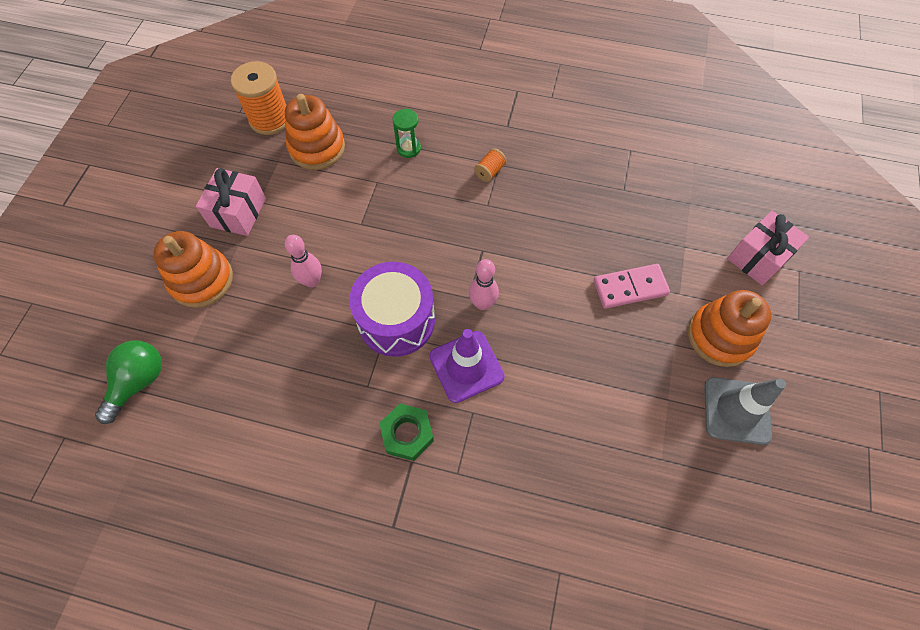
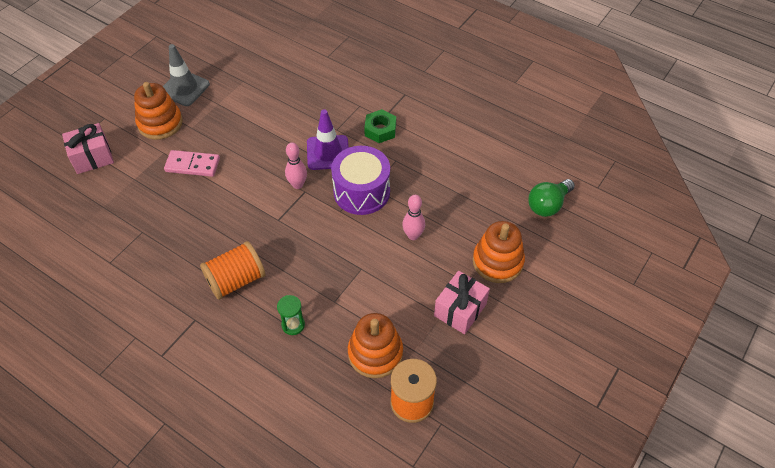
camera: 160 degrees left, 10 degrees down
orange spool [474,148,507,182] -> orange spool [200,241,265,300], size x2.11

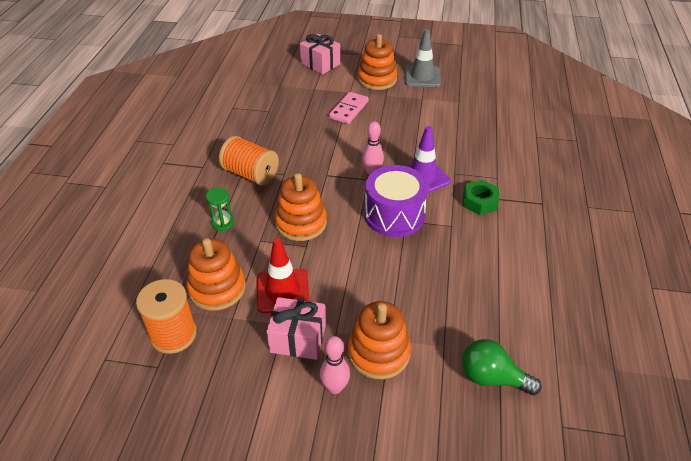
camera: 65 degrees right, 10 degrees down
pink domino [164,150,220,177] -> pink domino turned 45 degrees clockwise [329,92,369,124]
pink bowling pin [402,195,425,240] -> pink bowling pin moved to [320,336,350,394]
none -> red traffic cone [257,238,310,313]
none -> orange stacking toy [275,173,327,241]

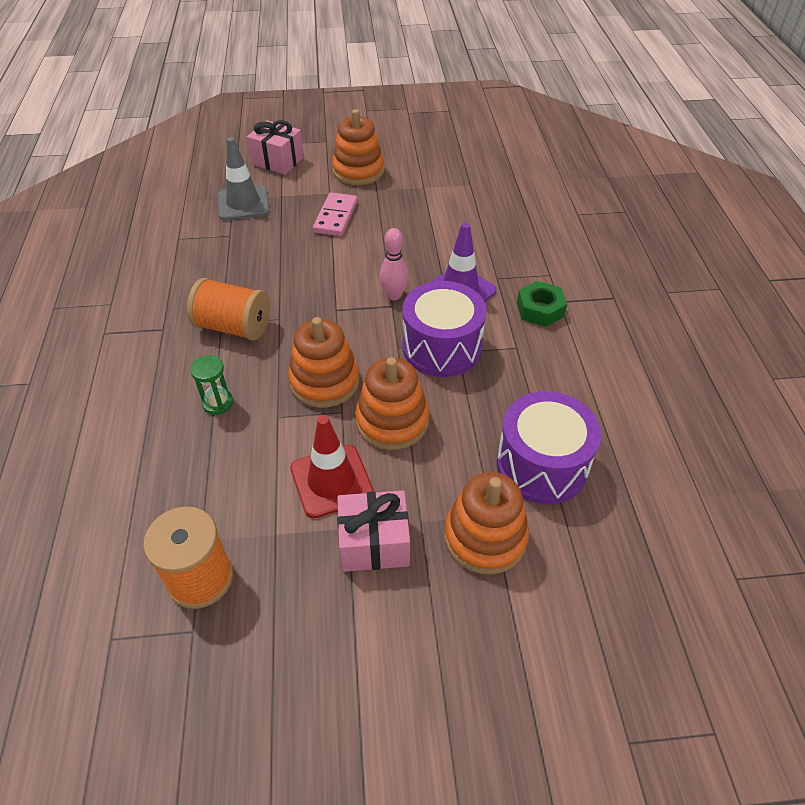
camera: 15 degrees left, 5 degrees up
orange stacking toy [186,238,246,311] -> orange stacking toy moved to [355,357,429,450]
pink bowling pin [320,336,350,394] -> none
grey traffic cone [404,29,441,87] -> grey traffic cone moved to [218,137,270,220]
green light bulb [462,339,542,395] -> none
none -> purple drum [496,391,601,504]

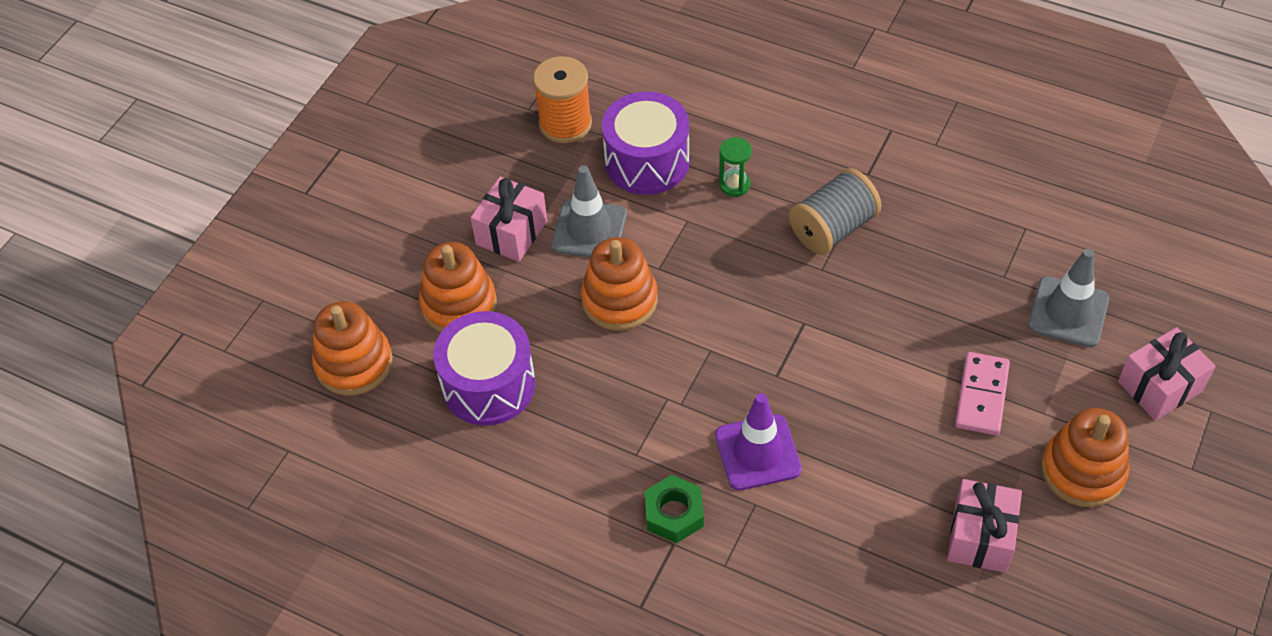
camera: 125 degrees right, 5 degrees up
orange spool [187,278,270,340] -> grey spool [789,168,881,254]
orange stacking toy [288,317,359,408] -> orange stacking toy moved to [312,301,393,396]
red traffic cone [290,415,374,519] -> grey traffic cone [551,165,627,258]
pink domino [313,193,357,236] -> pink domino turned 60 degrees clockwise [955,352,1010,435]
pink bowling pin [380,228,409,300] -> none
purple drum [403,281,487,377] -> purple drum moved to [602,91,690,195]
none -> pink gift [947,479,1022,573]

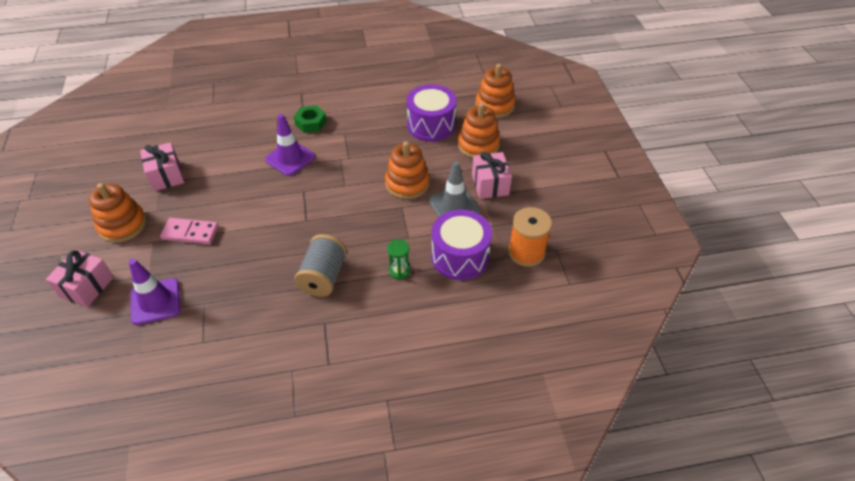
camera: 140 degrees right, 5 degrees down
pink domino [955,352,1010,435] -> pink domino turned 60 degrees counterclockwise [160,218,219,244]
grey traffic cone [1028,248,1109,347] -> purple traffic cone [129,259,181,325]

